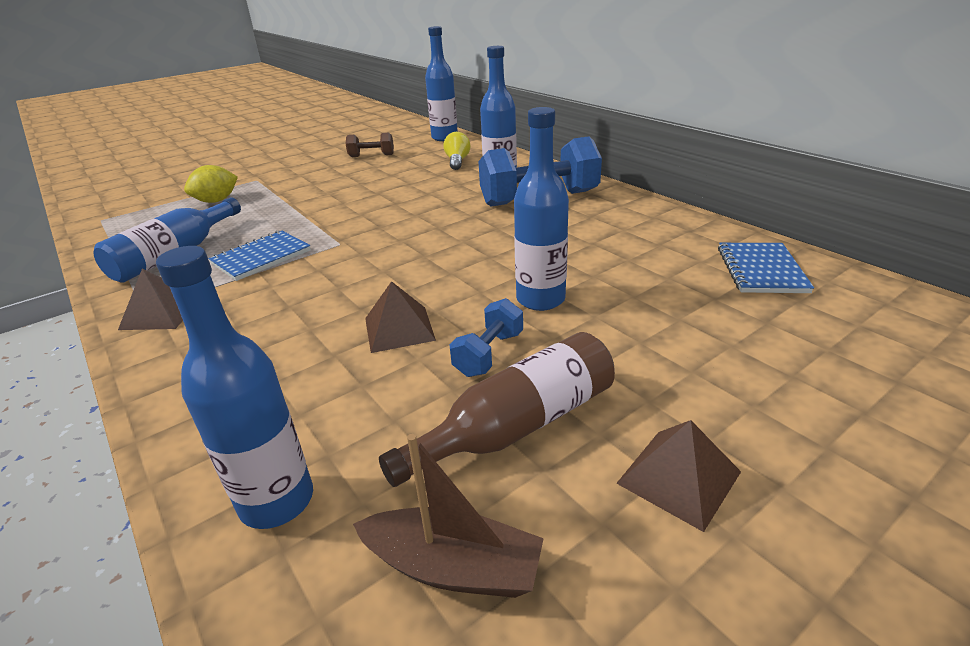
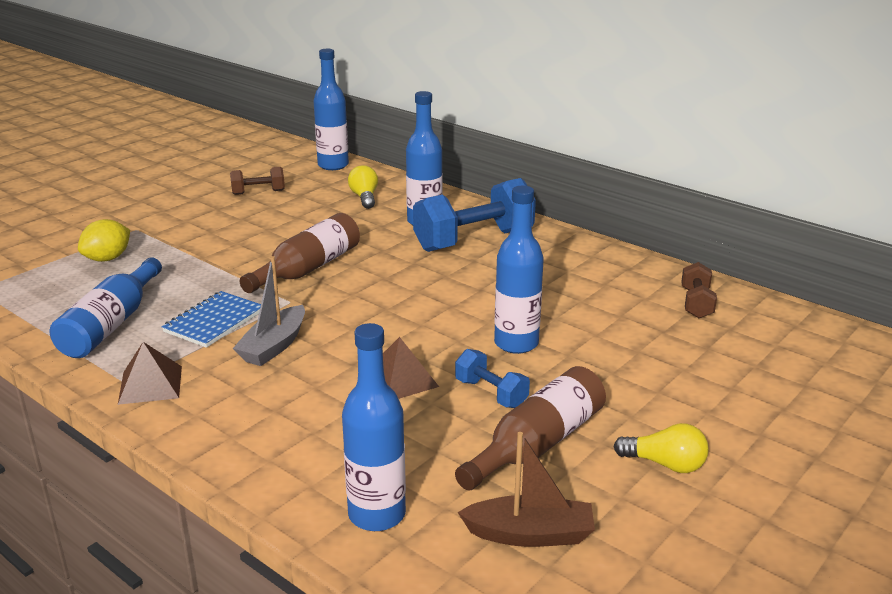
camera: 15 degrees left, 5 degrees down
blue dumbbell [449,298,523,377] -> blue dumbbell turned 60 degrees counterclockwise [455,349,530,408]
brown pyramid [616,420,741,532] -> yellow light bulb [613,423,709,473]
blue notebook [718,243,814,293] -> brown dumbbell [681,262,717,318]
none -> grey boat [233,256,305,366]
none -> brown bottle [240,213,360,293]

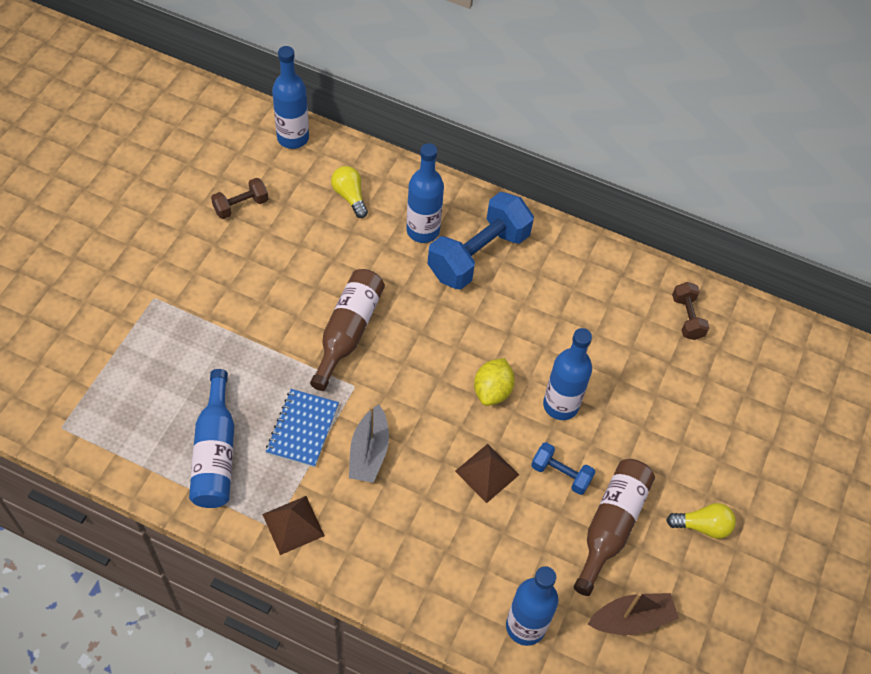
camera: 20 degrees left, 30 degrees up
yellow lemon [78,219,130,262] -> yellow lemon moved to [474,358,515,406]

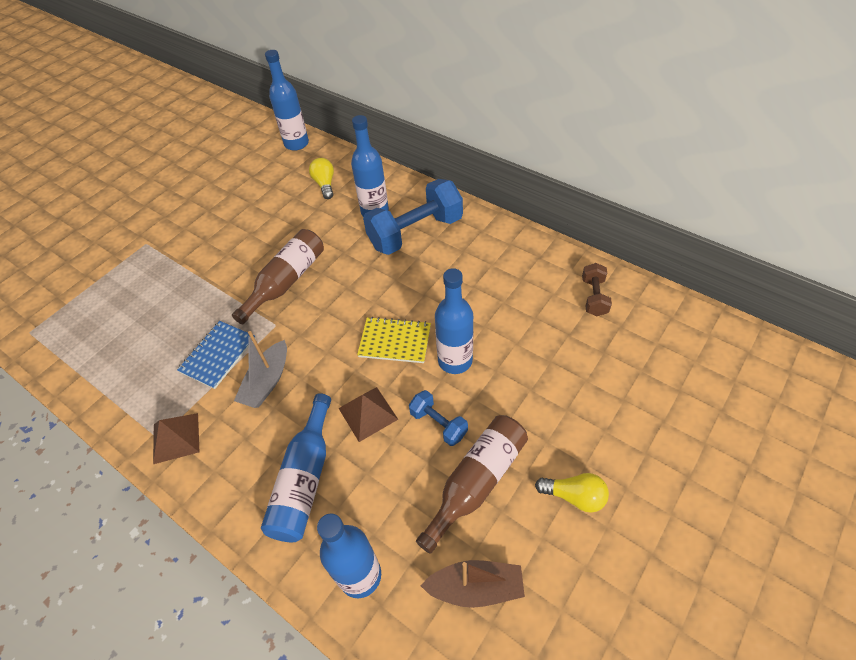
camera: 20 degrees right, 5 degrees down
blue bottle [189,369,234,508] -> blue bottle moved to [261,393,331,542]
brown dumbbell [211,178,268,219] -> none
yellow lemon [474,358,515,406] -> yellow notebook [357,317,431,363]

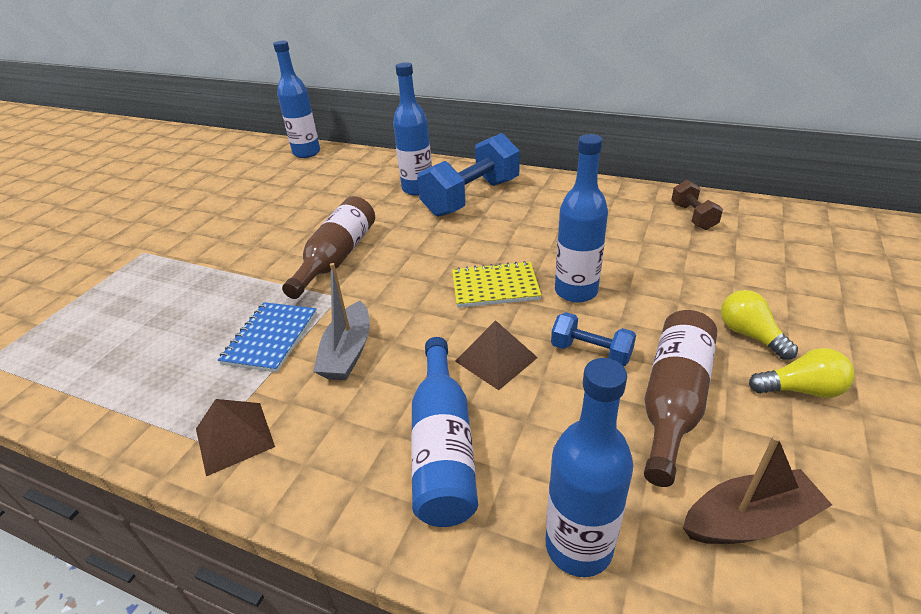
camera: 15 degrees left, 15 degrees down
yellow light bulb [309,158,334,199] -> yellow light bulb moved to [721,290,798,360]

